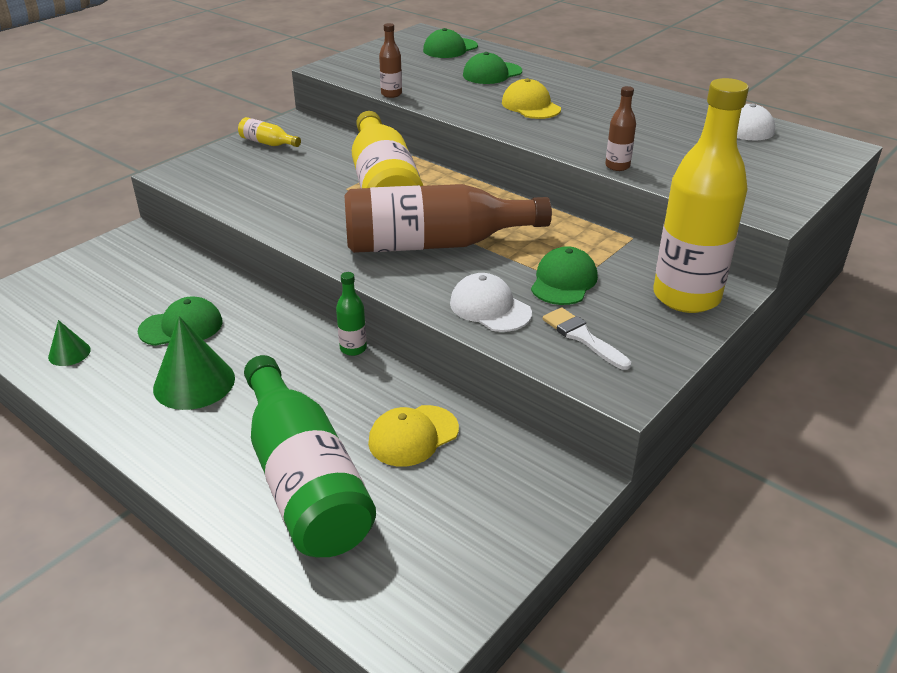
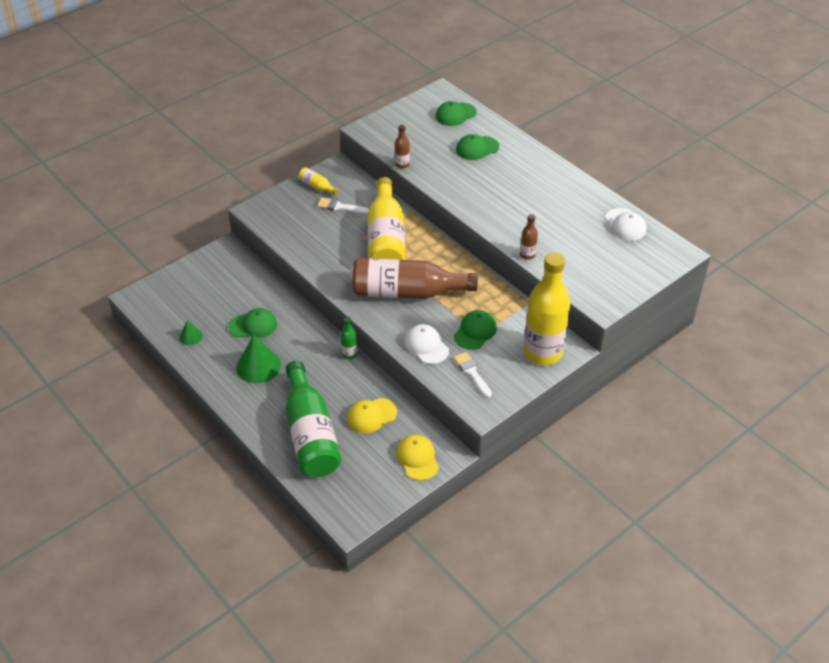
camera: 10 degrees right, 10 degrees up
yellow cap [502,78,561,119] -> yellow cap moved to [396,435,439,481]
none -> white brush [317,197,369,214]

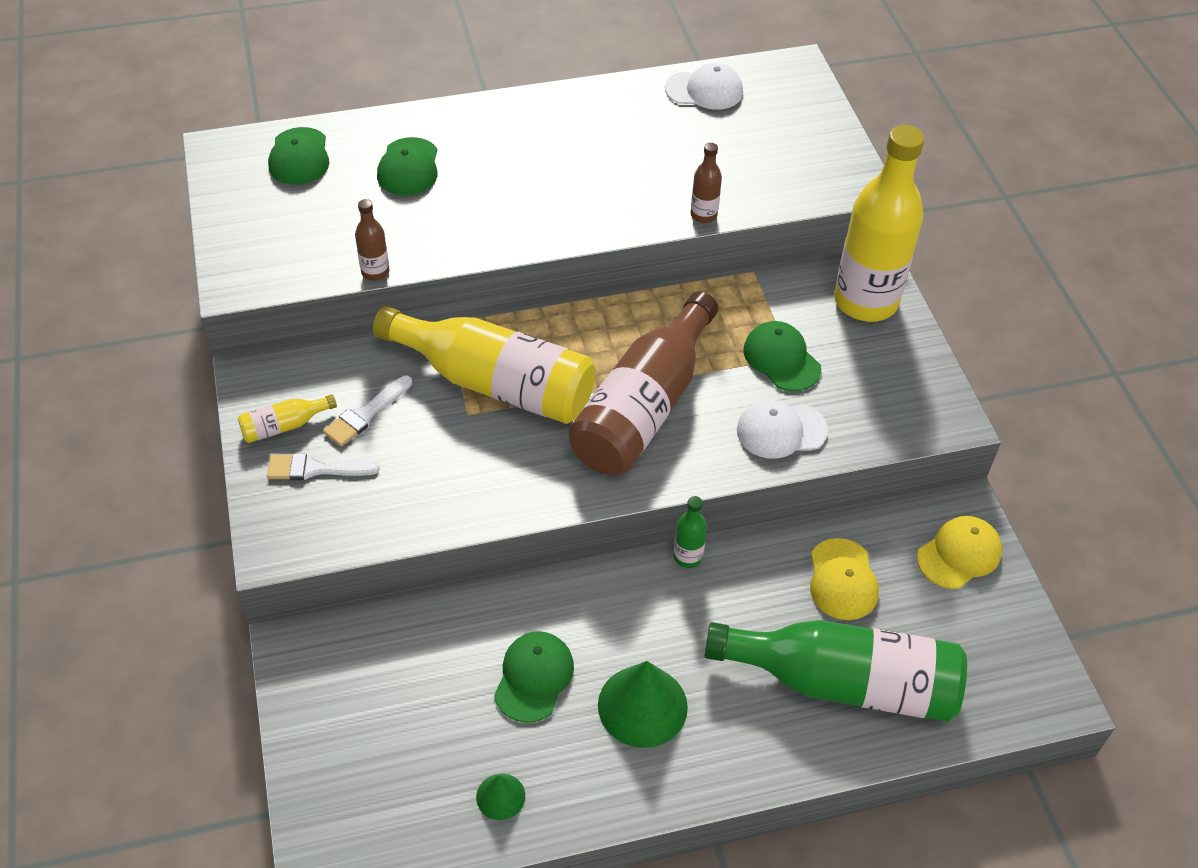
camera: 65 degrees left, 5 degrees up
yellow cap [396,435,439,481] -> yellow cap turned 135 degrees clockwise [917,516,1002,589]
white brush [454,352,492,398] -> white brush moved to [267,453,380,480]

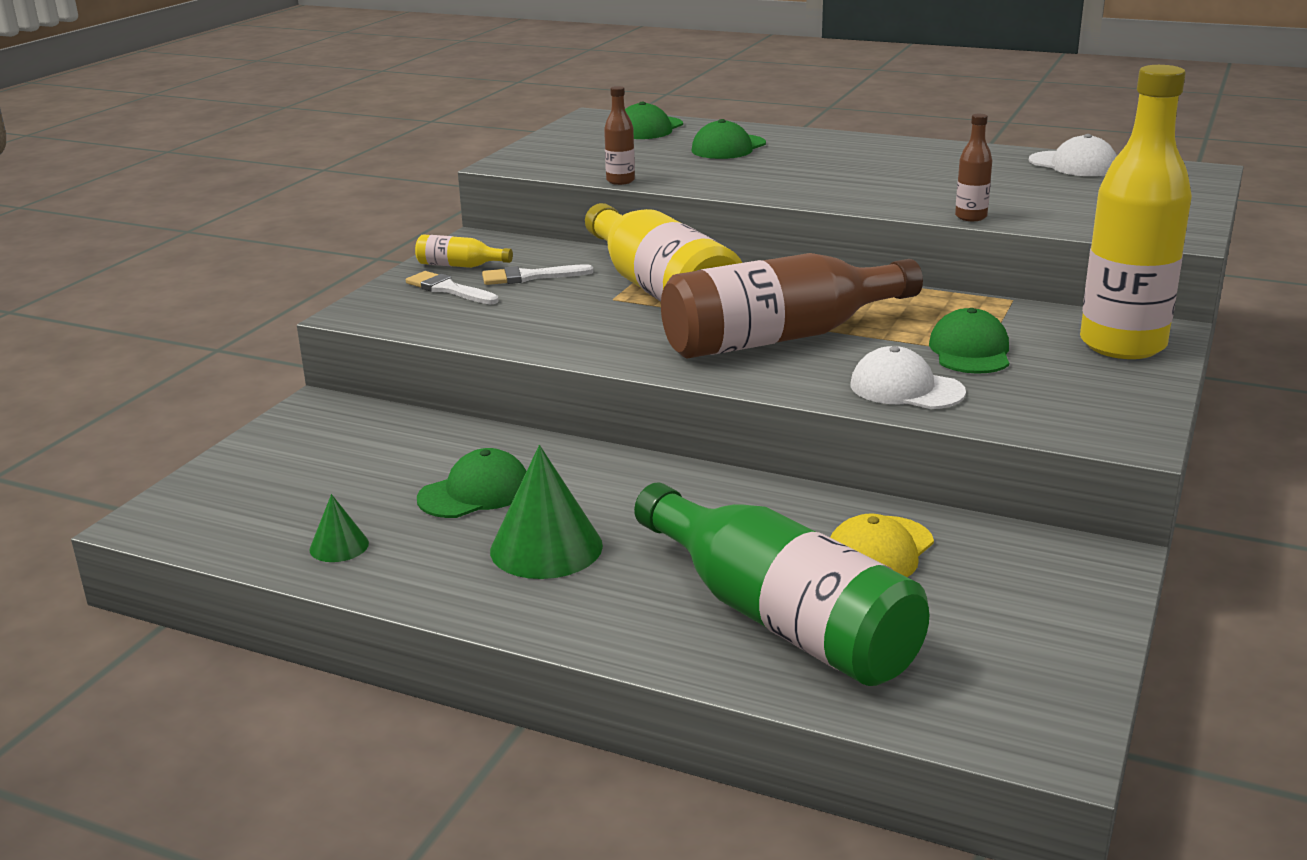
camera: 40 degrees right, 25 degrees down
green bottle [673,496,707,568] -> none
yellow cap [917,516,1002,589] -> none

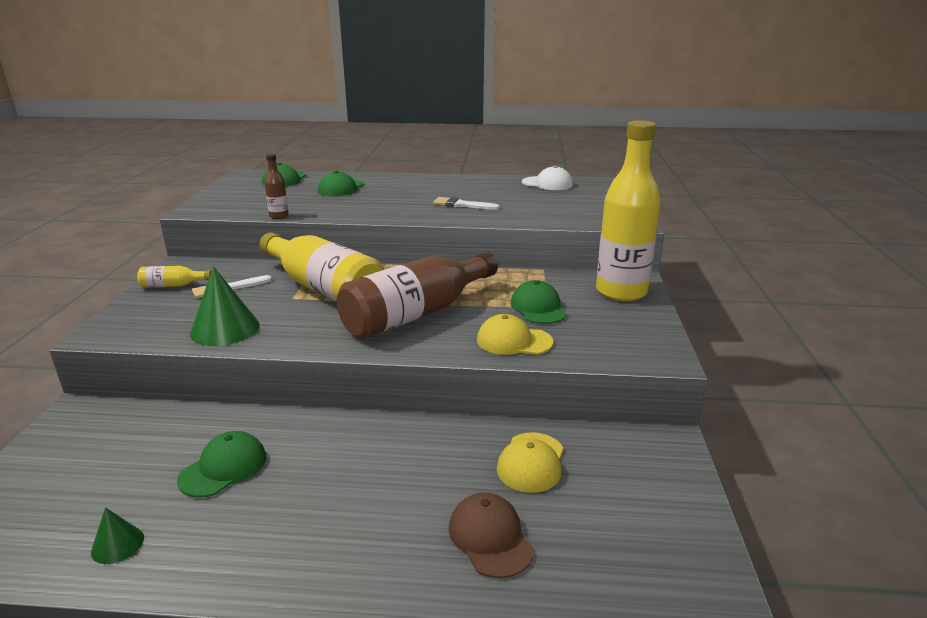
camera: 20 degrees left, 0 degrees up
white brush [406,271,499,304] -> white brush moved to [433,197,500,210]
green cone [490,445,603,579] -> green cone moved to [190,266,260,346]
green bottle [634,482,929,686] -> brown cap [449,492,534,578]
white cap [851,346,966,409] -> yellow cap [477,314,553,355]
brown bottle [955,114,992,221] -> none

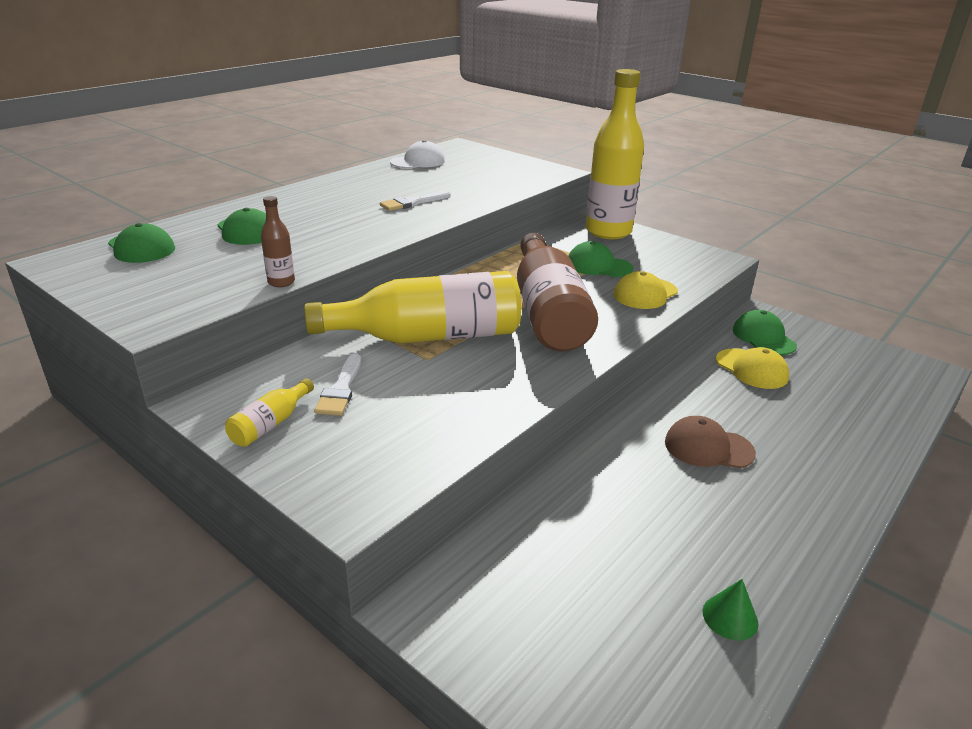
camera: 55 degrees left, 5 degrees up
green cap [177,431,266,498] -> green cap moved to [733,310,797,355]
green cone [190,266,260,346] -> none
brown cap [449,492,534,578] -> brown cap moved to [665,416,756,468]

